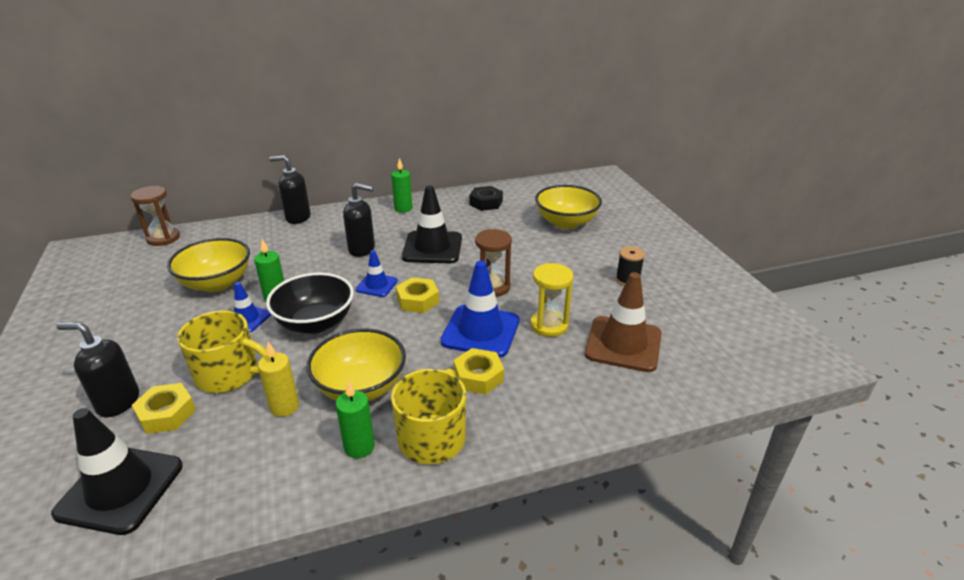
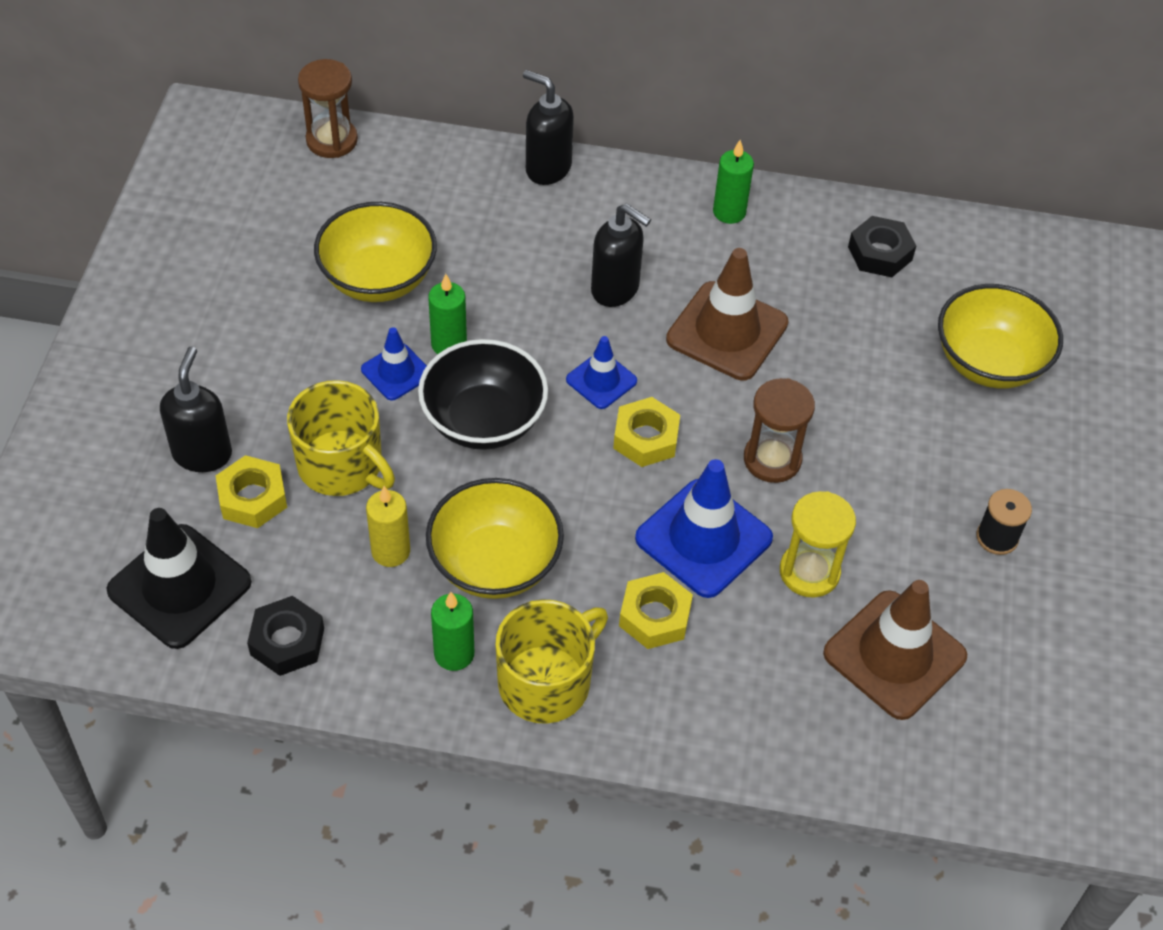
camera: 25 degrees right, 20 degrees up
black soap dispenser [57,322,139,417] -> black soap dispenser turned 60 degrees clockwise [160,346,232,472]
black traffic cone [402,186,462,263] -> brown traffic cone [666,248,789,380]
none -> black nut [247,596,324,676]

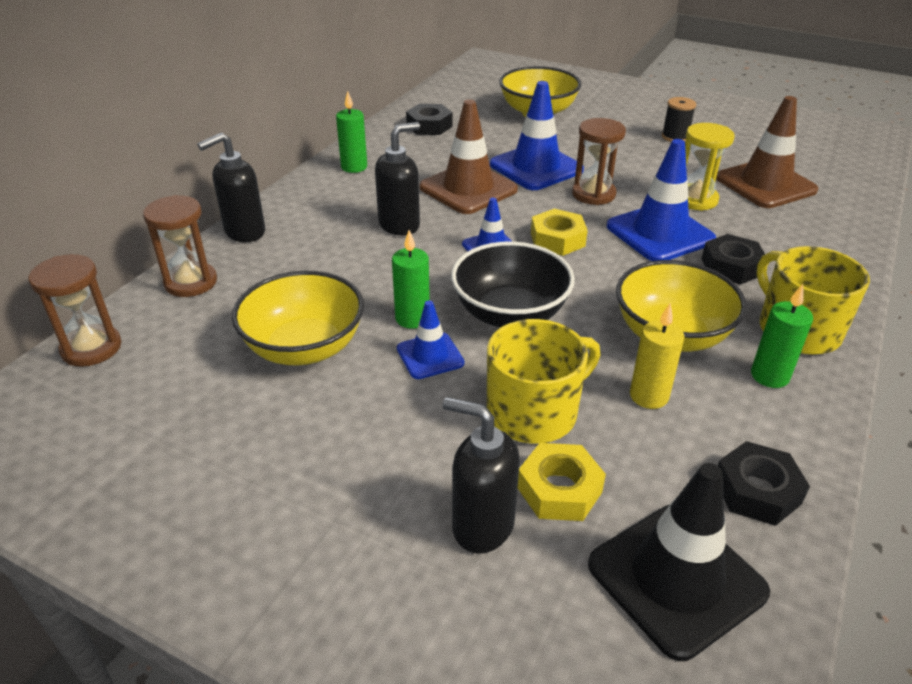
camera: 70 degrees left, 15 degrees down
yellow nut [619,572,693,649] -> black nut [701,234,765,285]
none -> brown hourglass [143,195,217,297]
none -> blue traffic cone [490,81,584,190]

